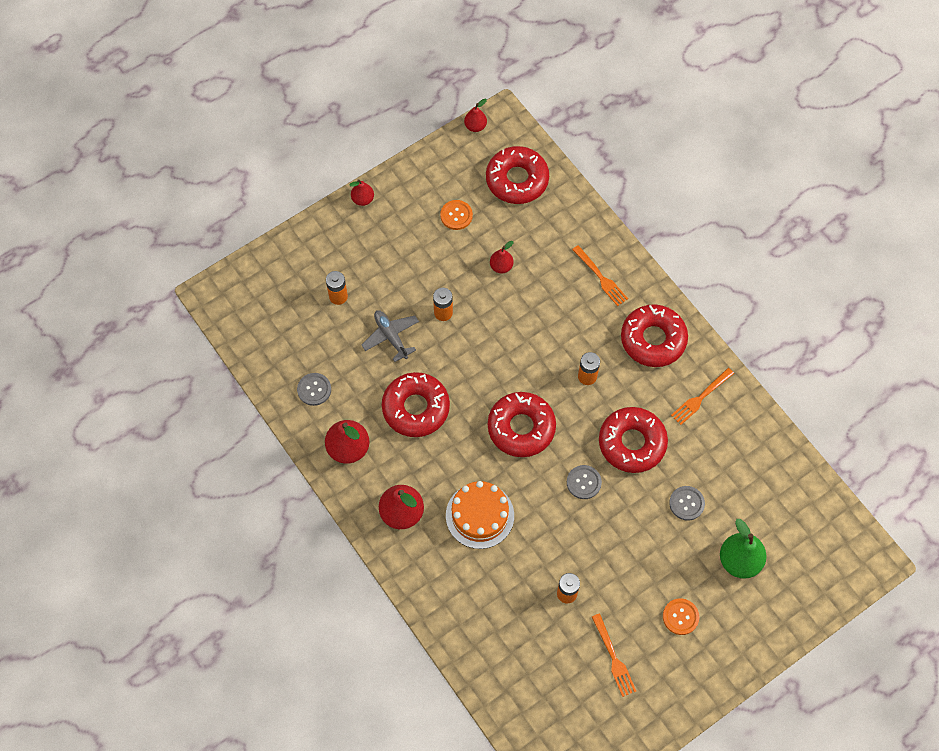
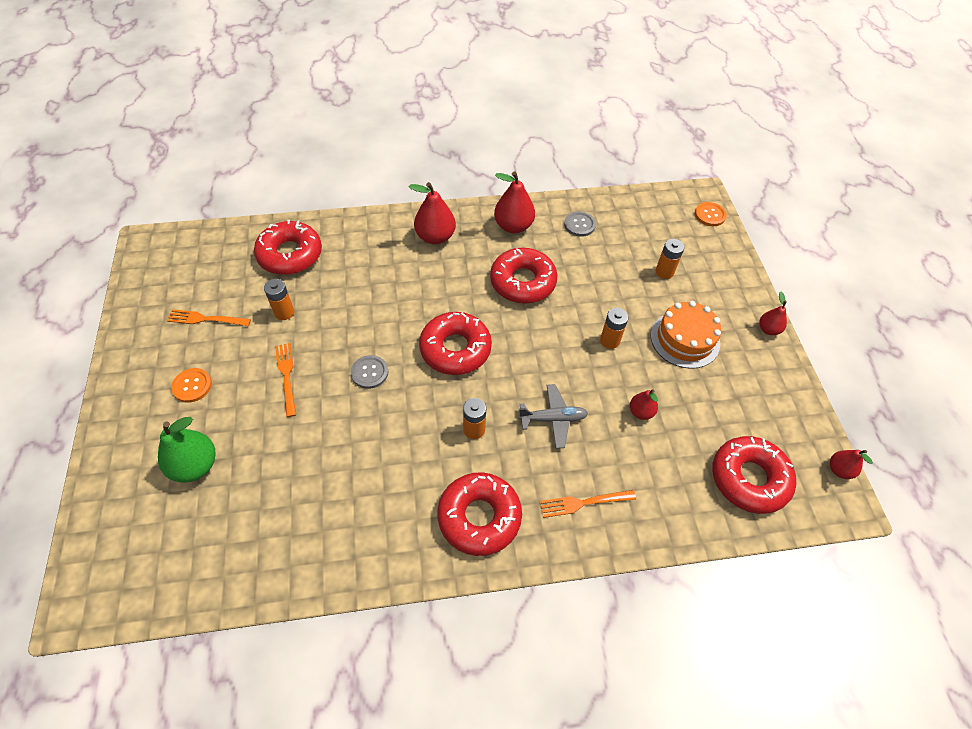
camera: 115 degrees right, 10 degrees down
grey plane [362,310,419,362] -> grey plane moved to [518,384,588,449]
orange button [440,200,473,230] -> orange button moved to [695,202,727,226]
orange cake [446,481,514,549] -> orange cake moved to [651,301,721,369]
red donut [599,407,668,473] -> red donut moved to [254,220,322,275]
grey button [669,486,705,521] -> none
orange fork [671,368,734,425] -> orange fork moved to [275,343,296,417]

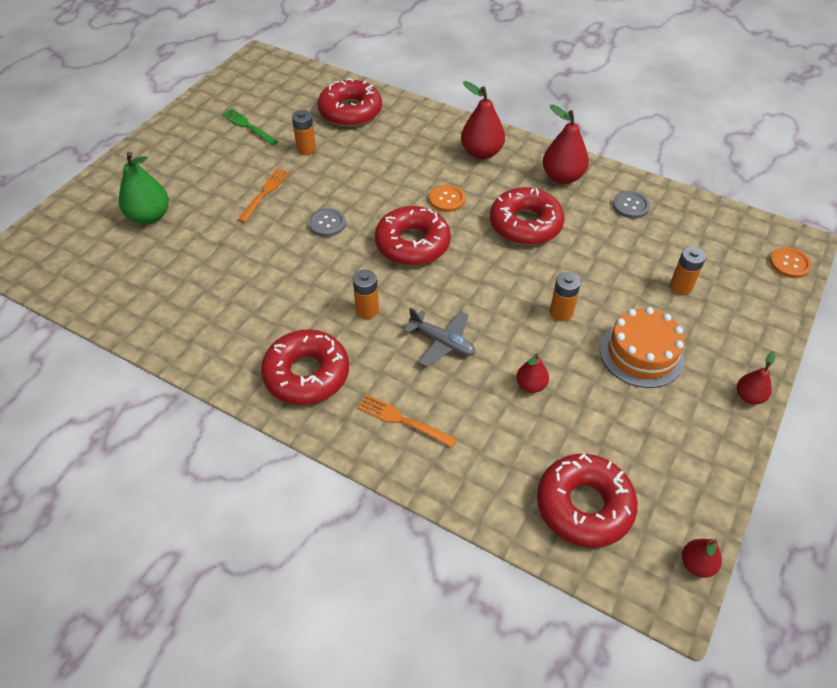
camera: 40 degrees right, 5 degrees down
orange fork [167,309,251,326] -> green fork [222,109,278,146]
orange button [171,368,212,403] -> orange button moved to [429,185,465,212]

